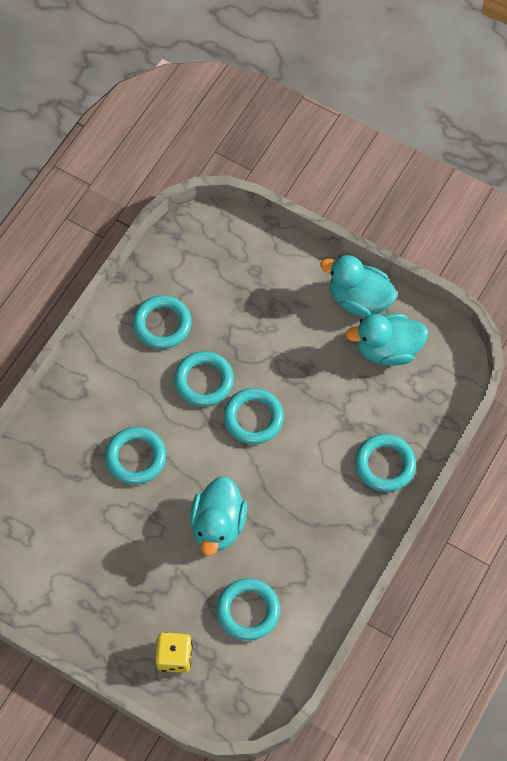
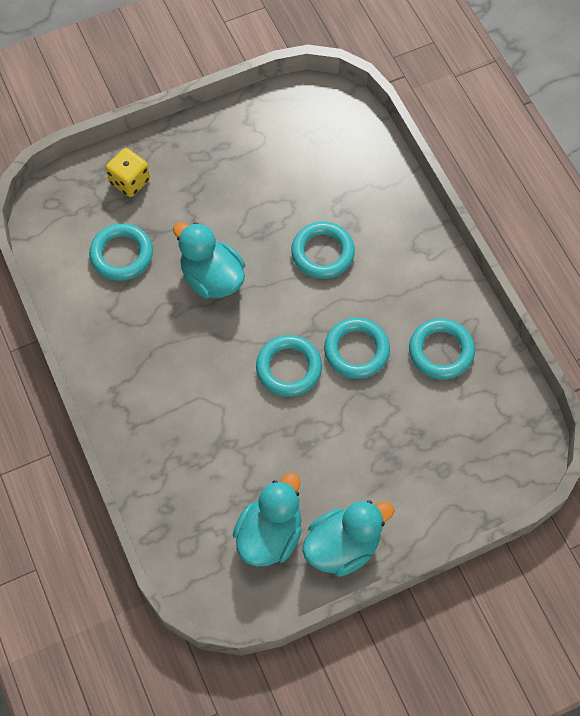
camera: 125 degrees right, 0 degrees up
turquoise ring [355,434,416,492] -> none

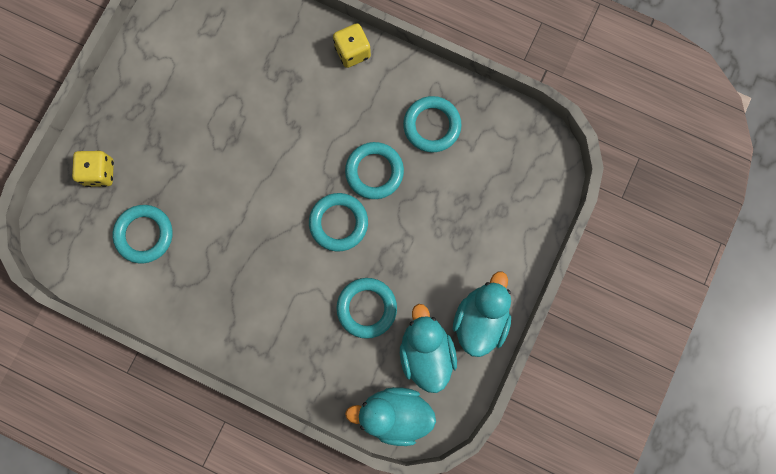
camera: 40 degrees left, 15 degrees up
turquoise duck [173,222,245,299] -> turquoise duck moved to [345,387,436,446]
turquoise ring [291,222,355,279] -> turquoise ring moved to [336,278,397,339]
none -> yellow dice [333,23,371,68]

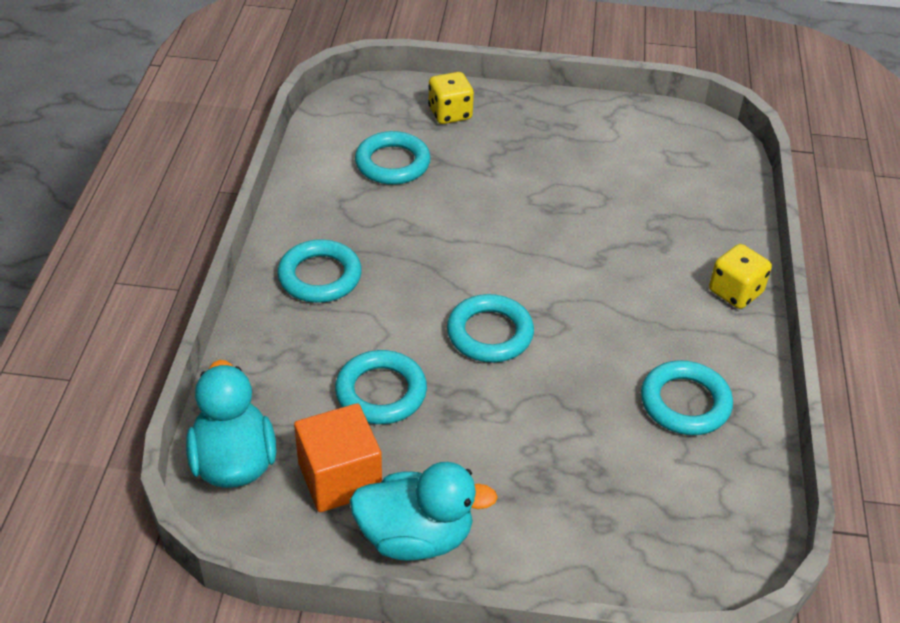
camera: 70 degrees right, 35 degrees down
turquoise ring [345,142,404,199] -> turquoise ring moved to [278,239,362,303]
turquoise duck [400,304,457,393] -> orange cube [294,403,382,512]

